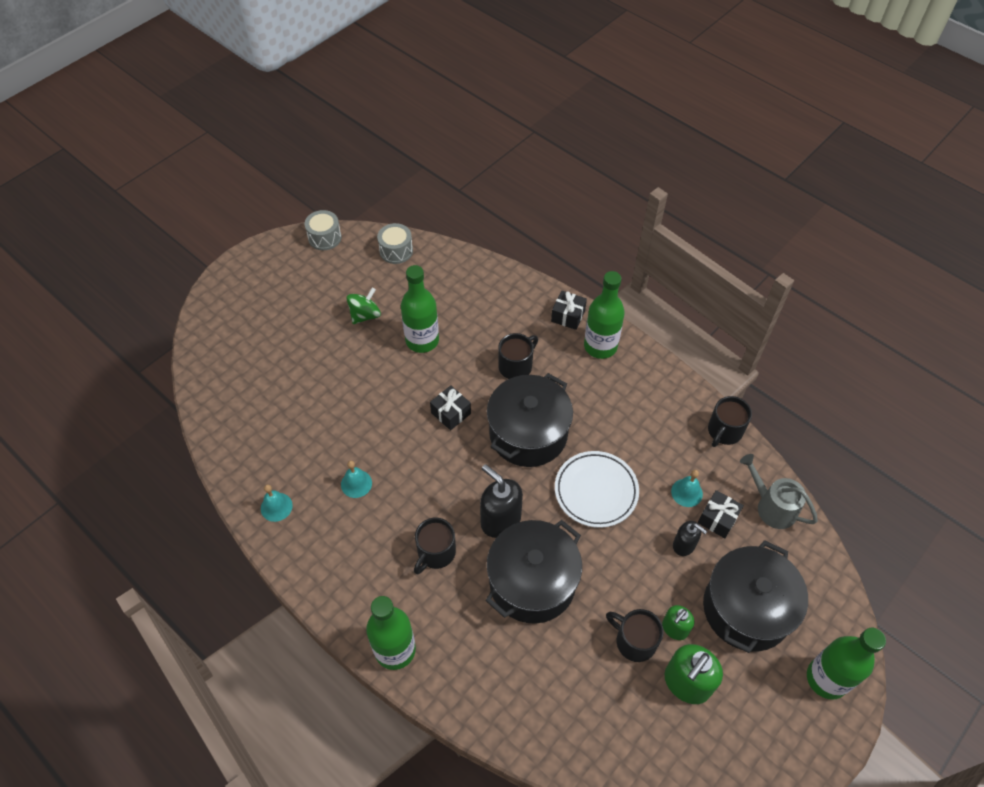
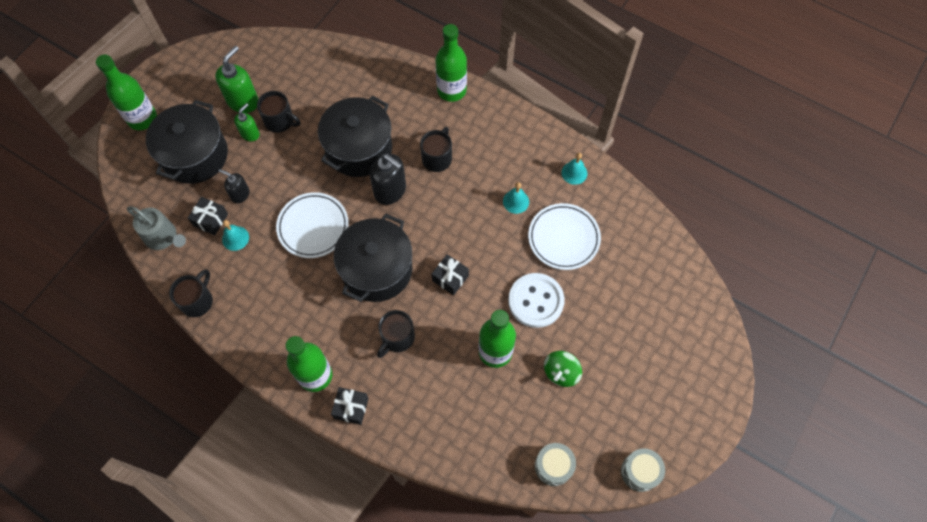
camera: 170 degrees right, 10 degrees up
none -> white button [508,273,565,328]
none -> white plate [528,203,601,270]

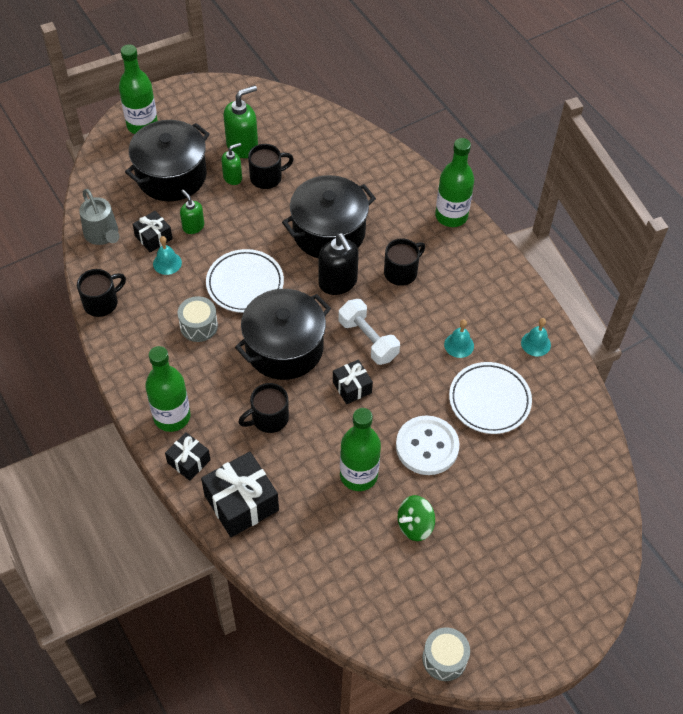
camera: 25 degrees right, 10 degrees down
black soap dispenser [219,169,249,203] -> green soap dispenser [180,190,204,234]
black mug [257,91,301,133] -> black mug turned 75 degrees counterclockwise [248,144,294,189]
grey drum [535,443,576,486] -> grey drum moved to [178,296,218,342]
none -> black gift [201,452,279,537]
none -> white dumbbell [339,299,400,365]

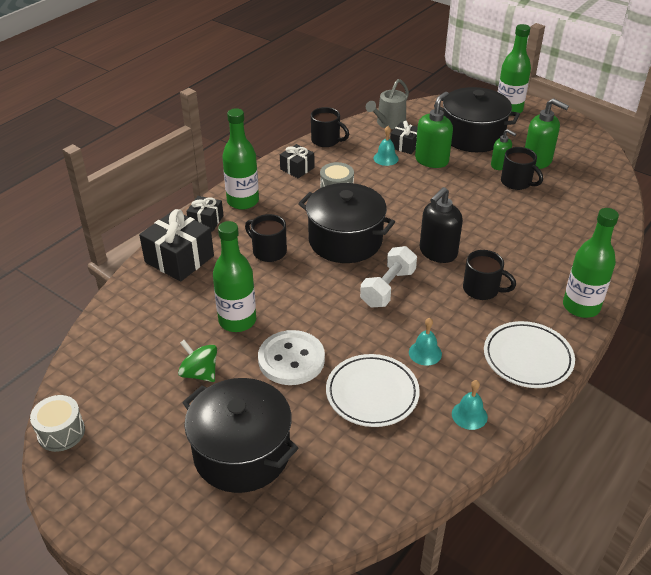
camera: 70 degrees right, 15 degrees down
green soap dispenser [180,190,204,234] -> green soap dispenser [415,92,453,168], size x1.69
white plate [206,249,284,313] -> white plate moved to [484,321,575,388]
black pot [282,175,376,259] -> black pot moved to [182,378,298,493]
black gift [333,359,373,404] -> black gift moved to [280,144,315,178]

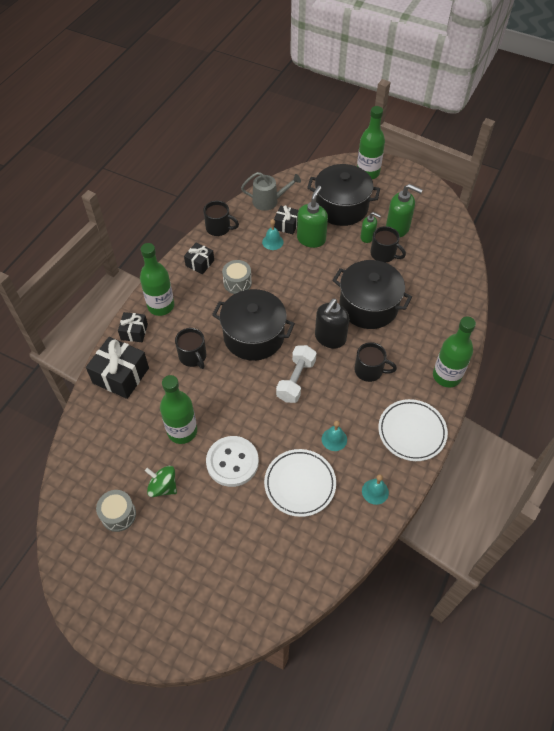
camera: 10 degrees left, 15 degrees up
grey drum [30,395,85,452] -> grey drum moved to [96,490,136,532]
black pot [182,378,298,493] -> black pot moved to [332,260,412,329]
black mug [245,214,287,262] -> black mug turned 150 degrees counterclockwise [175,328,206,369]
grey watering can [366,79,409,129] -> grey watering can turned 120 degrees counterclockwise [241,172,301,211]

